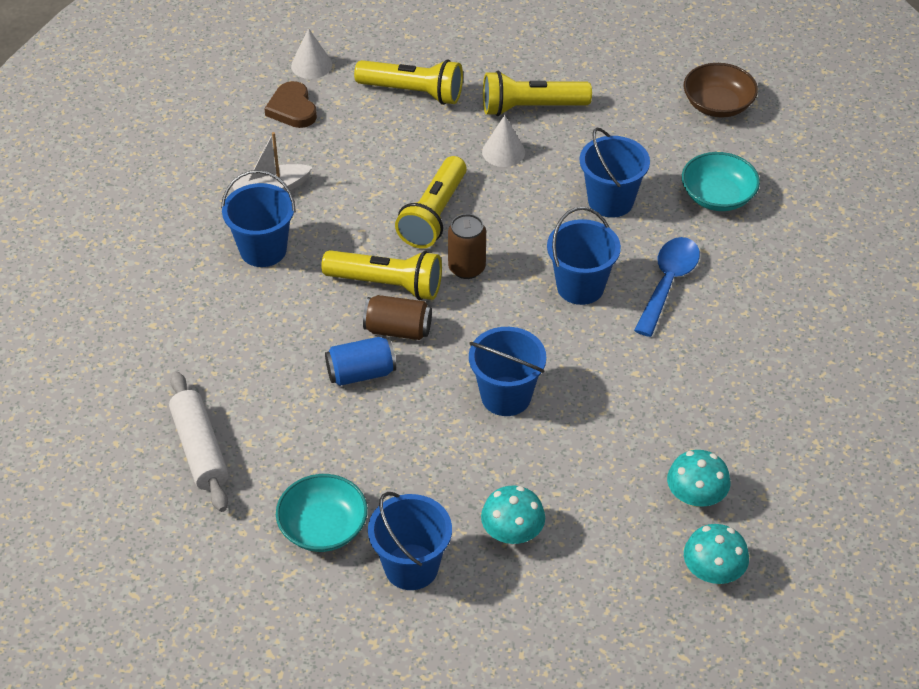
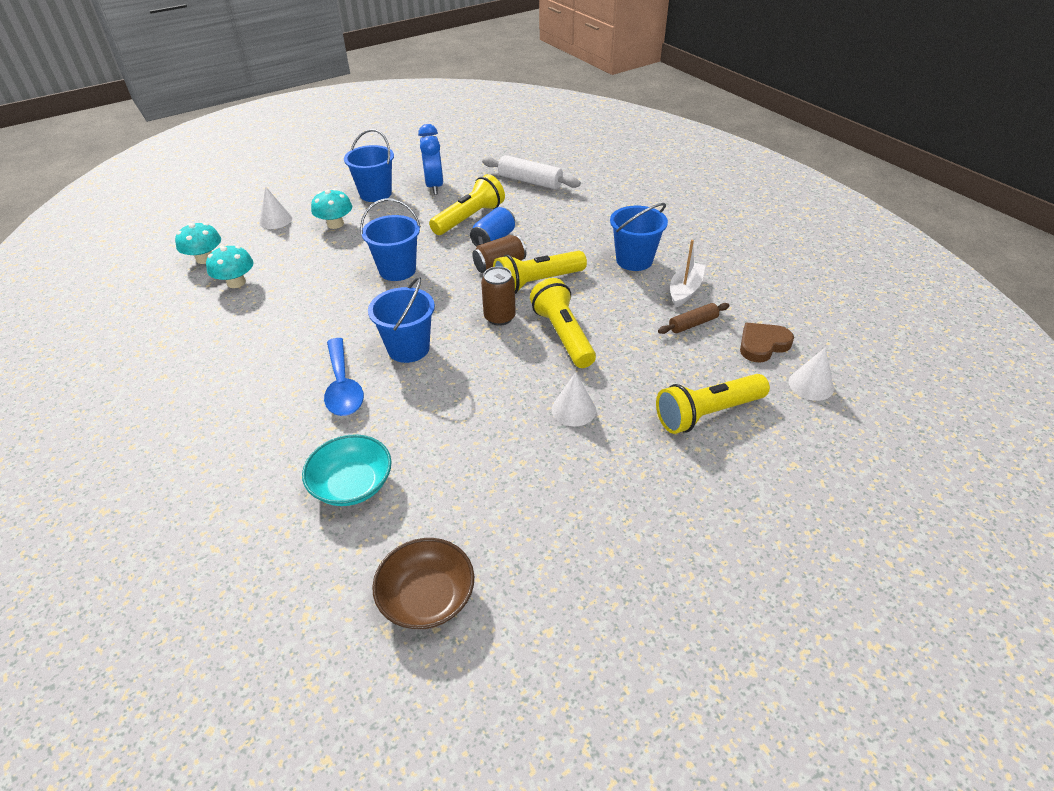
camera: 140 degrees right, 5 degrees down
brown heart [264,81,317,128] -> brown heart turned 60 degrees counterclockwise [740,323,794,362]
turquoise bowl [276,474,368,552] -> blue clock [418,124,444,195]
yellow flashlight [483,71,592,116] -> yellow flashlight moved to [429,174,505,235]
blue bucket [580,128,650,218] -> none
none -> white cone [259,186,292,229]
none -> brown rolling pin [658,303,730,334]

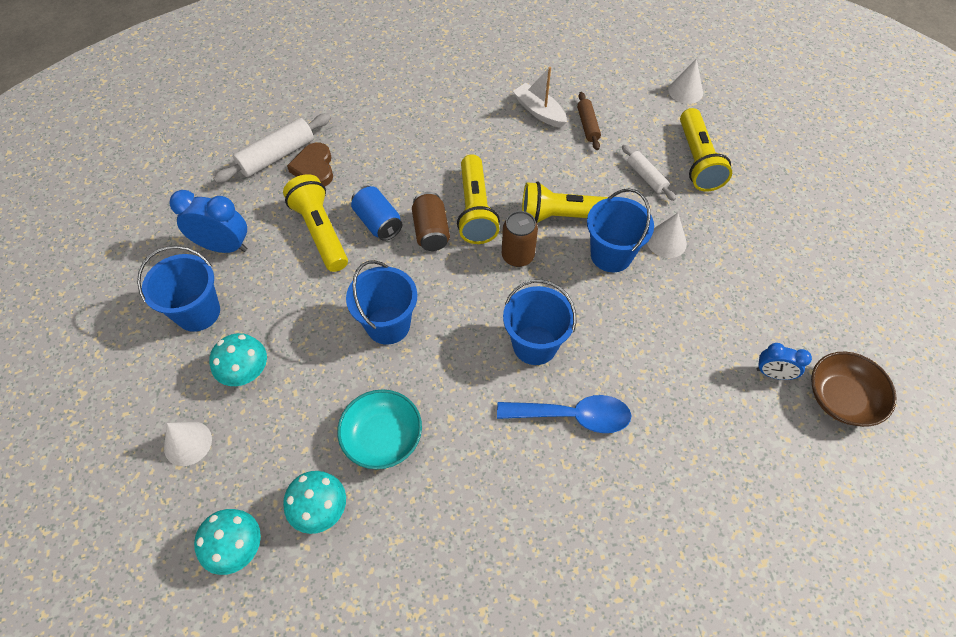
camera: 70 degrees left, 15 degrees up
turquoise bowl [302,434,392,506] -> turquoise bowl moved to [337,389,422,470]
blue bucket [610,203,668,271] -> blue bucket moved to [587,189,654,272]
brown heart [740,323,794,362] -> brown heart moved to [287,143,333,186]
none -> white rolling pin [622,145,676,201]
none -> blue clock [757,343,812,380]

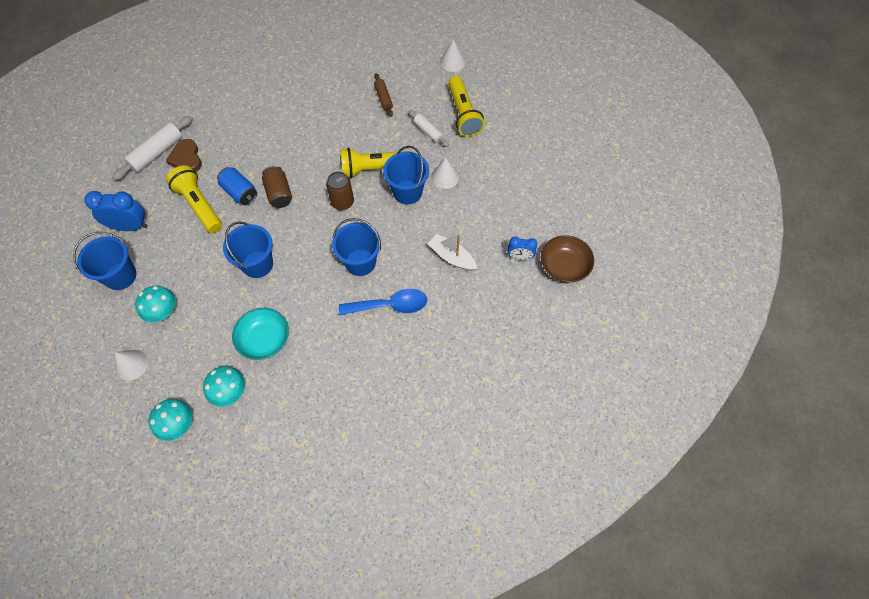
camera: 10 degrees left, 5 degrees up
yellow flashlight [457,154,500,244] -> none
white boat [513,67,567,128] -> white boat moved to [428,234,477,271]

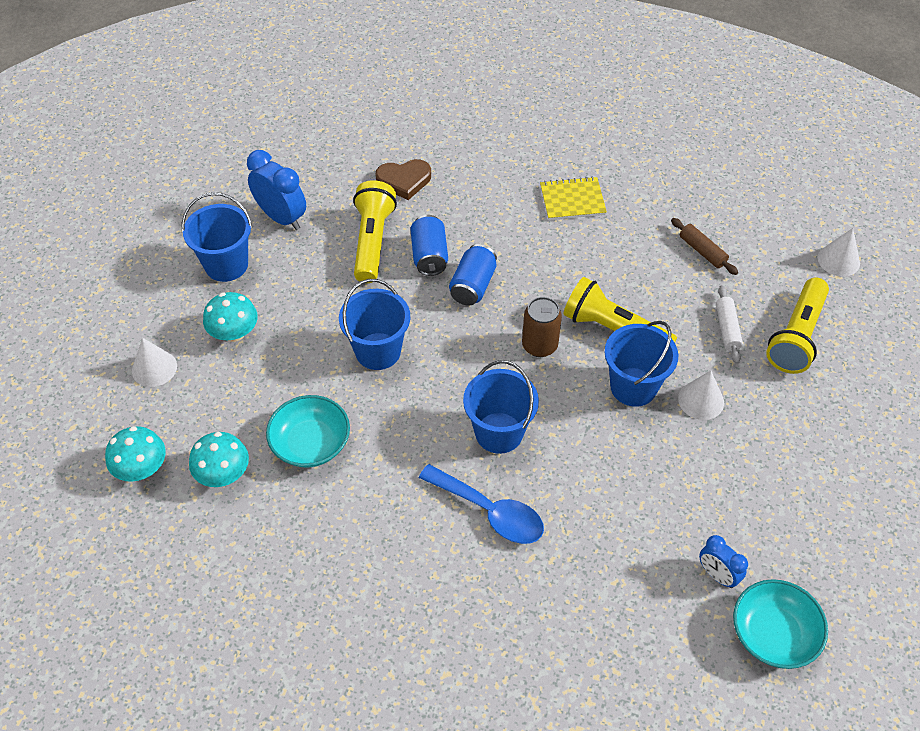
camera: 40 degrees right, 10 degrees down
white rolling pin [112,116,193,181] -> none
brown heart [166,139,202,172] -> brown heart turned 120 degrees counterclockwise [376,159,431,200]
brown can [262,166,292,208] -> blue can [449,244,497,306]
brown rolling pin [374,73,393,117] -> brown rolling pin turned 60 degrees counterclockwise [671,218,738,275]
white boat [428,234,477,271] -> none
brown bowl [541,235,594,283] -> turquoise bowl [733,579,828,669]
none -> yellow notebook [540,177,607,220]

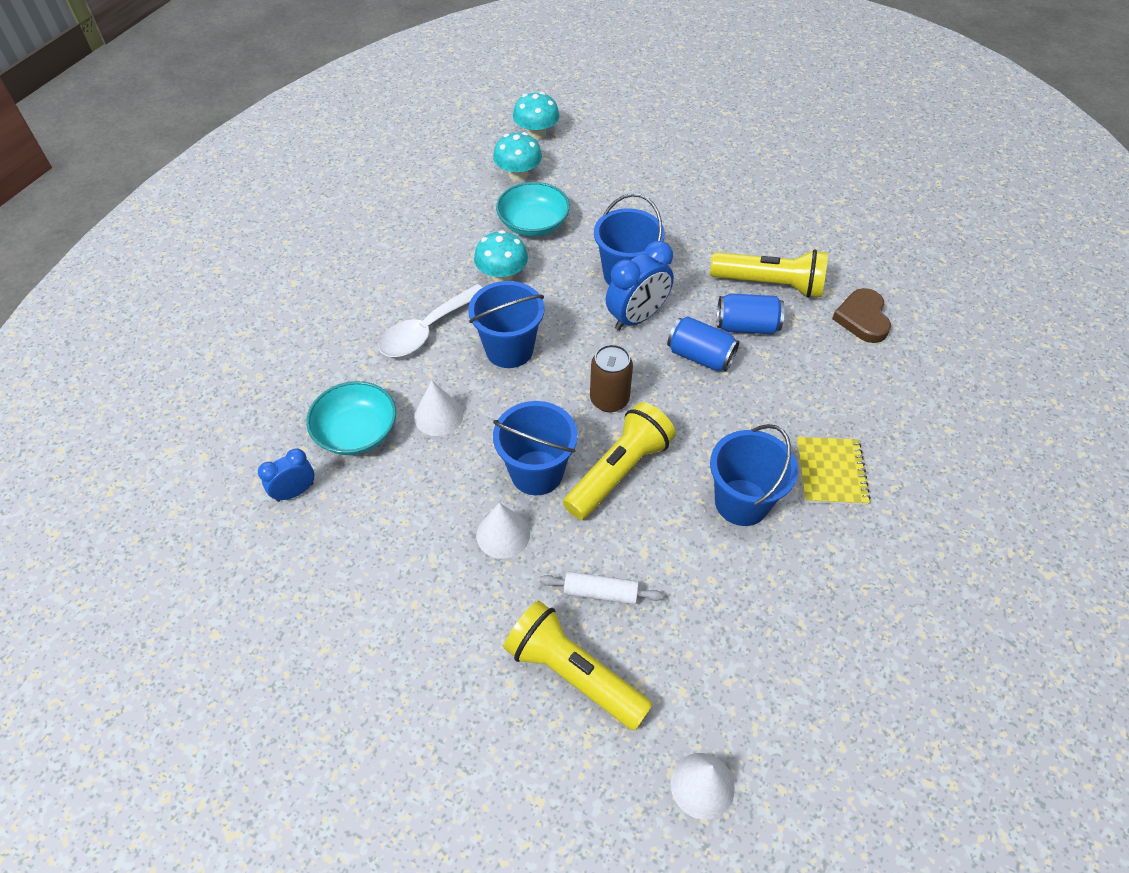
camera: 100 degrees right, 0 degrees up
white cone [132,338,177,387] -> white cone moved to [414,381,463,436]
blue bucket [182,192,252,282] -> blue bucket moved to [710,424,798,526]
turquoise mushroom [203,292,258,342] -> turquoise mushroom moved to [474,230,528,282]
blue clock [247,150,306,230] -> blue clock moved to [606,241,674,331]
blue spoon [419,464,544,544] -> white spoon [378,284,483,357]
brown rolling pin [671,218,738,275] -> none
turquoise bowl [733,579,828,669] -> turquoise bowl moved to [306,381,396,455]

